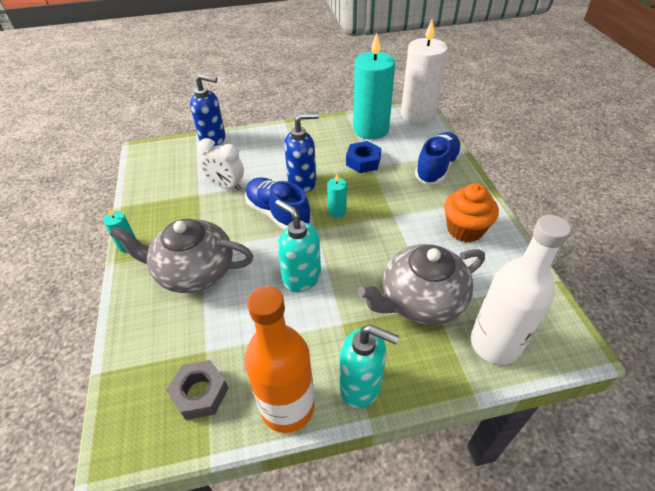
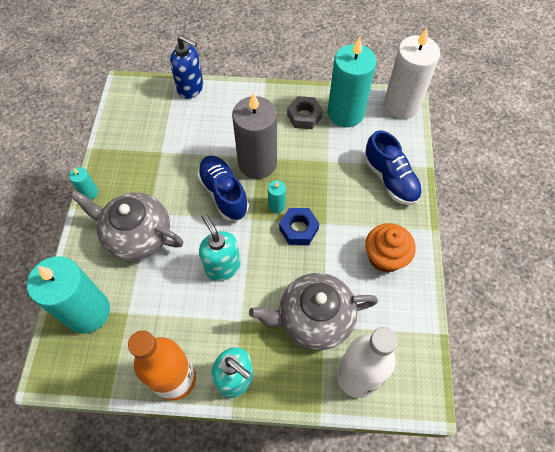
camera: 15 degrees right, 15 degrees up
grey nut [166,360,228,420] -> grey nut moved to [287,96,323,129]
white clock [197,138,244,190] -> none
blue soap dispenser [284,113,319,192] -> grey candle [232,92,277,179]
blue nut [346,141,382,173] -> blue nut moved to [279,208,320,245]
blue shoe [415,132,462,184] -> blue shoe turned 105 degrees clockwise [364,130,422,205]
none -> turquoise candle [27,256,110,334]

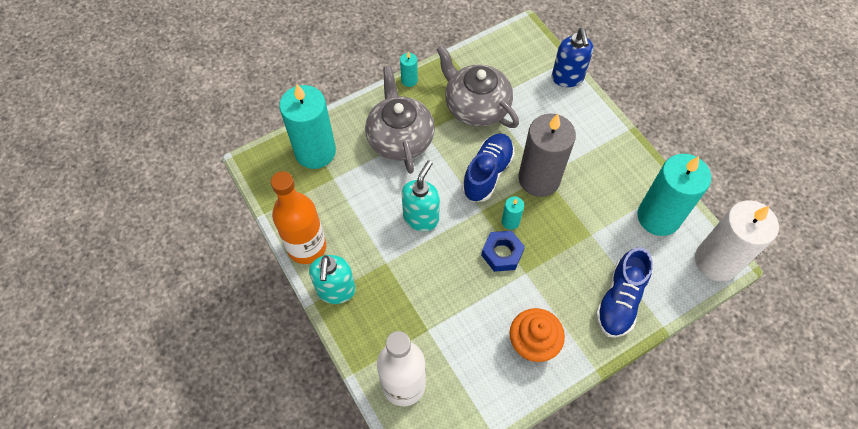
camera: 55 degrees right, 0 degrees up
grey teapot [249,273,378,350] -> grey teapot moved to [436,45,519,128]
grey nut [287,96,323,129] -> none

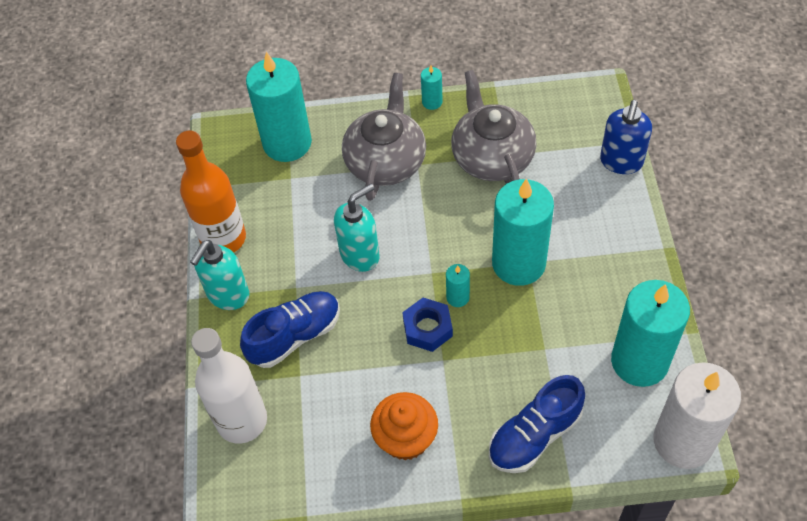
camera: 30 degrees right, 5 degrees down
blue shoe [462,133,515,202] -> blue shoe moved to [240,291,340,368]
grey candle [518,114,576,197] -> turquoise candle [492,178,554,286]

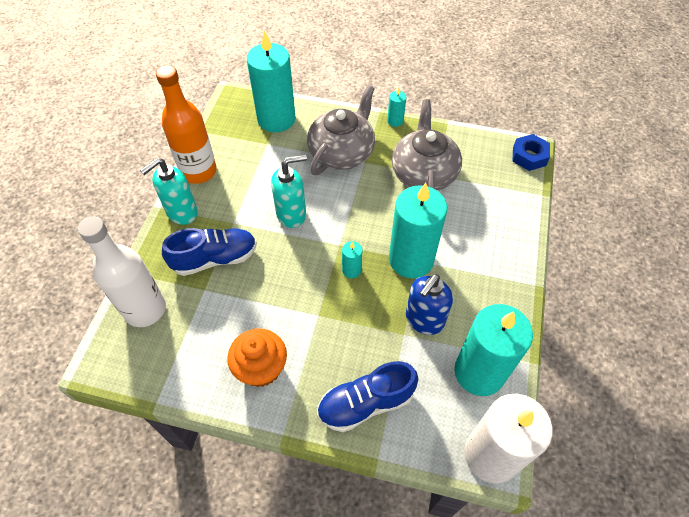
camera: 15 degrees right, 0 degrees up
blue nut [402,298,453,352] -> blue nut moved to [512,134,550,171]
blue soap dispenser [600,100,652,174] -> blue soap dispenser moved to [406,274,453,335]

